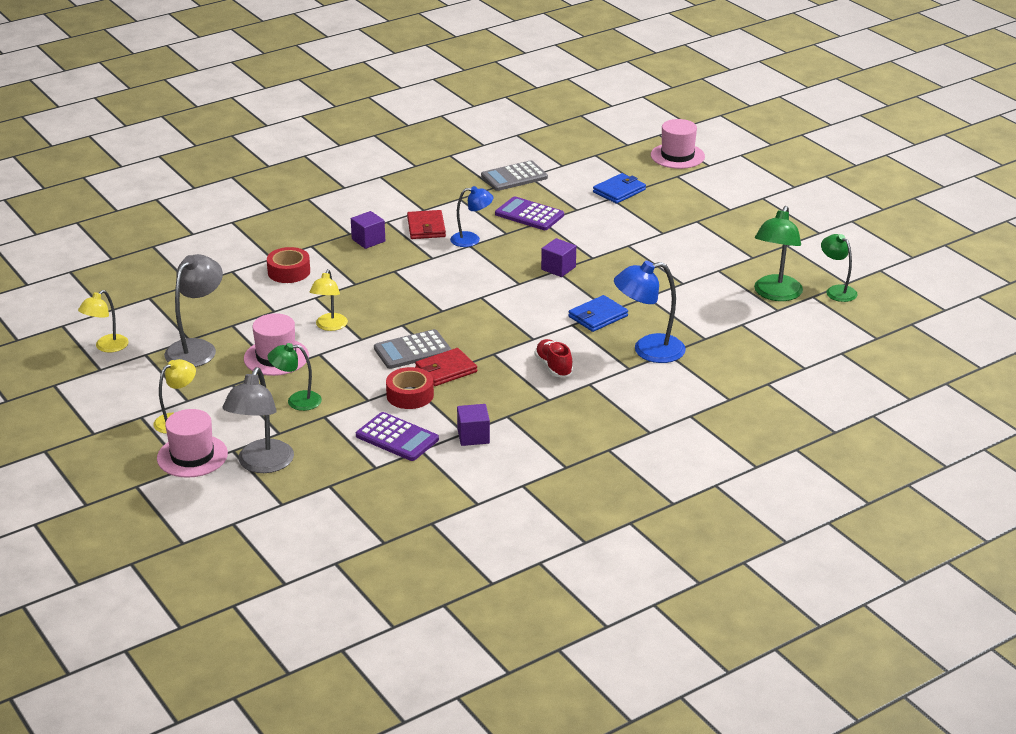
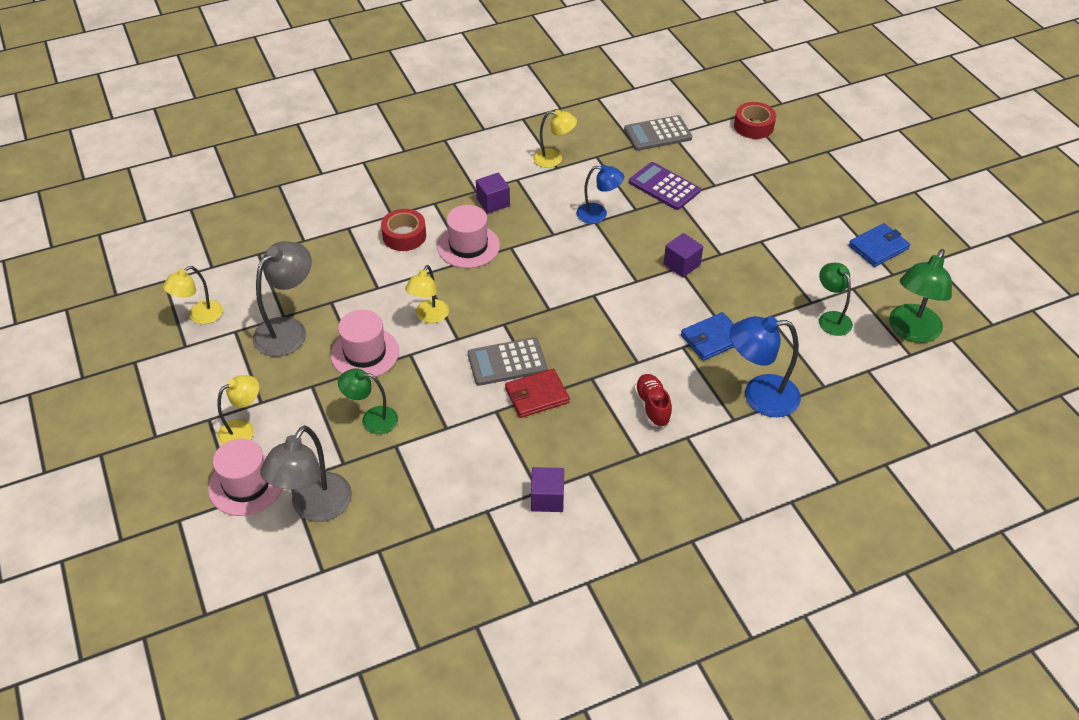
camera: 10 degrees right, 15 degrees up
purple calculator [356,412,439,461] -> none
red tape [386,367,434,409] -> red tape moved to [734,102,776,139]
red wallet [407,210,446,239] -> none
blue wallet [593,173,646,204] -> blue wallet moved to [849,223,910,267]
pink hat [651,119,705,169] -> pink hat moved to [437,205,500,268]
green lamp [821,234,858,302] -> green lamp moved to [819,263,853,336]
none -> yellow lamp [533,110,577,168]

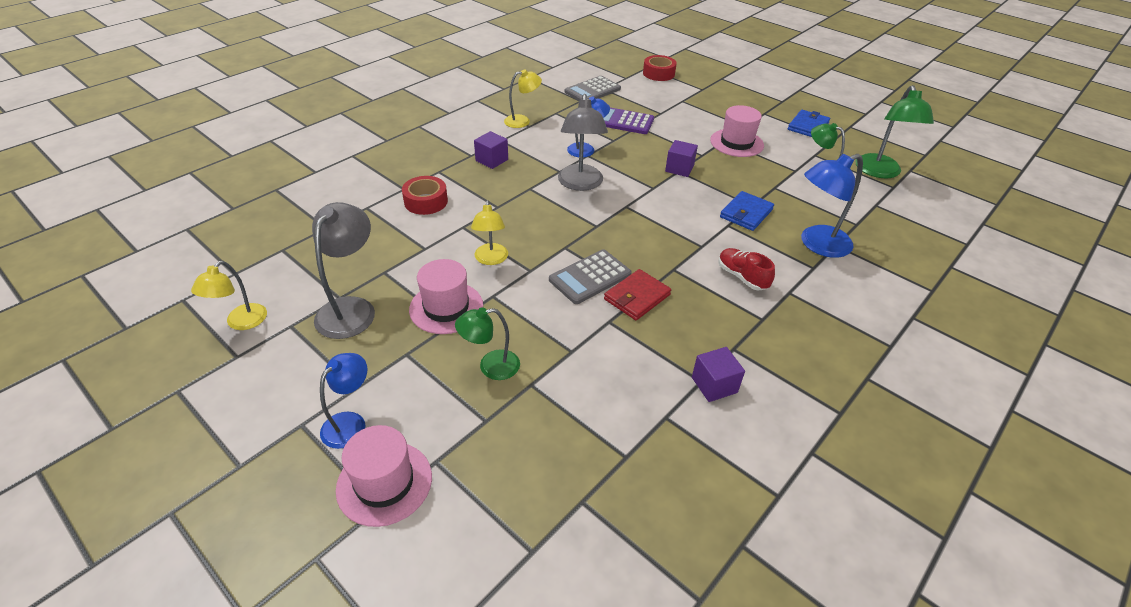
camera: 25 degrees left, 5 degrees down
yellow lamp [217,375,259,445] -> blue lamp [320,353,367,449]
grey lamp [260,426,352,522] -> grey lamp moved to [558,94,608,191]
pink hat [437,205,500,268] -> pink hat moved to [710,105,764,157]

